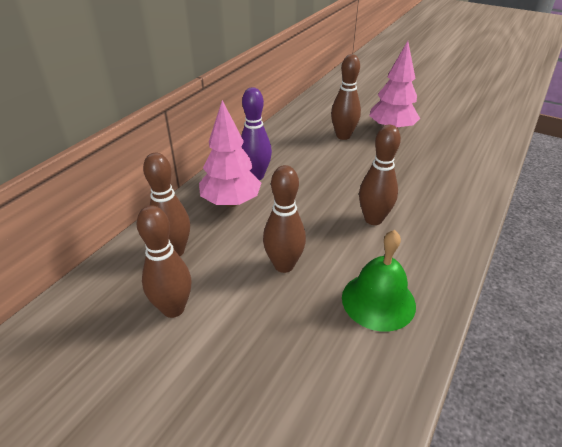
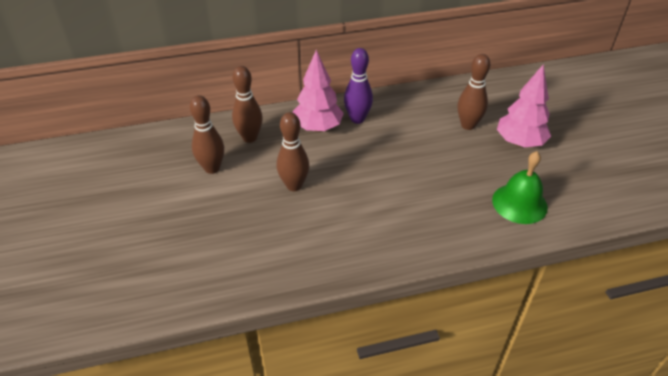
camera: 45 degrees right, 5 degrees up
green bell [342,230,416,332] -> green bell moved to [492,151,548,224]
brown bowling pin [359,125,401,225] -> none

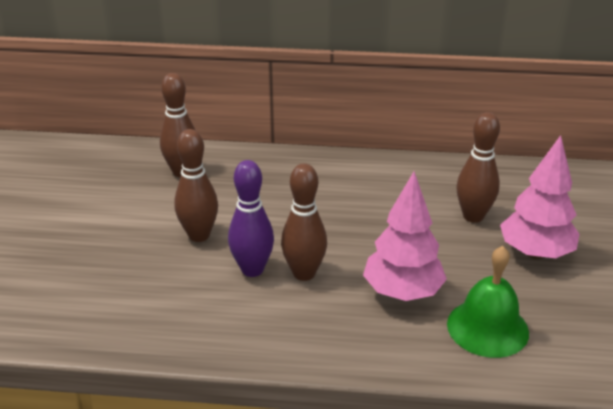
camera: 20 degrees right, 10 degrees down
brown bowling pin [190,95,224,174] -> brown bowling pin moved to [281,163,327,281]
pink tree [293,50,344,132] -> pink tree moved to [363,172,447,301]
purple bowling pin [344,48,373,124] -> purple bowling pin moved to [228,160,274,277]

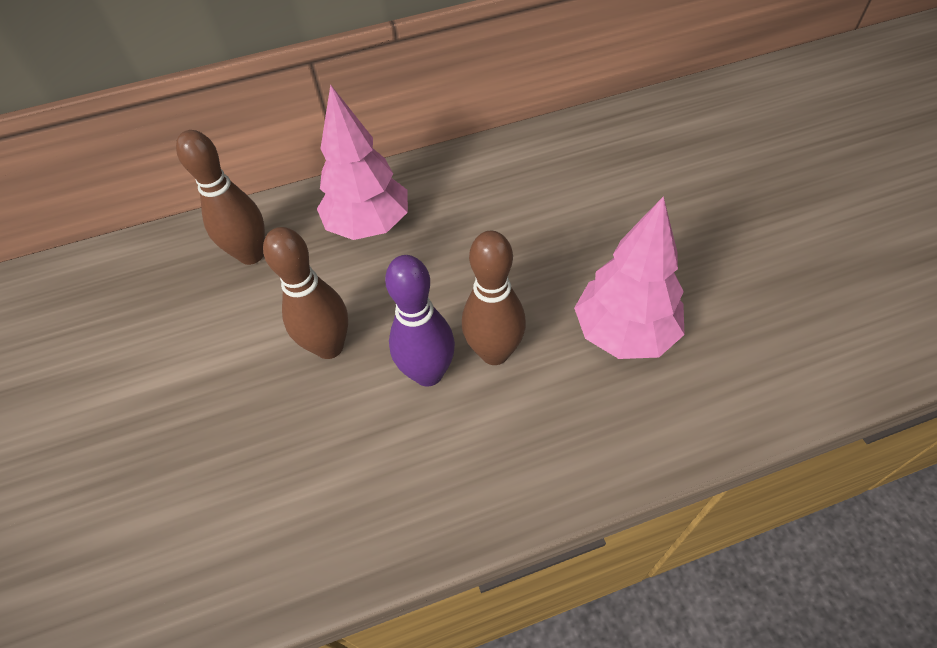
camera: 20 degrees left, 20 degrees up
green bell [447,246,529,358] -> none
brown bowling pin [456,112,500,223] -> none
pink tree [500,135,579,259] -> pink tree moved to [317,84,408,240]

